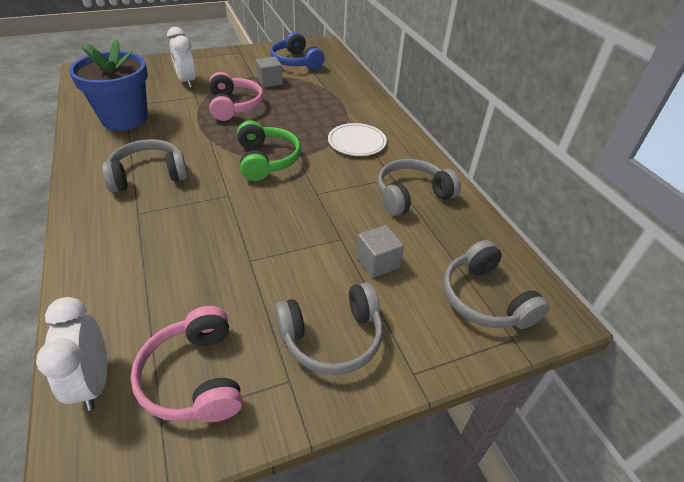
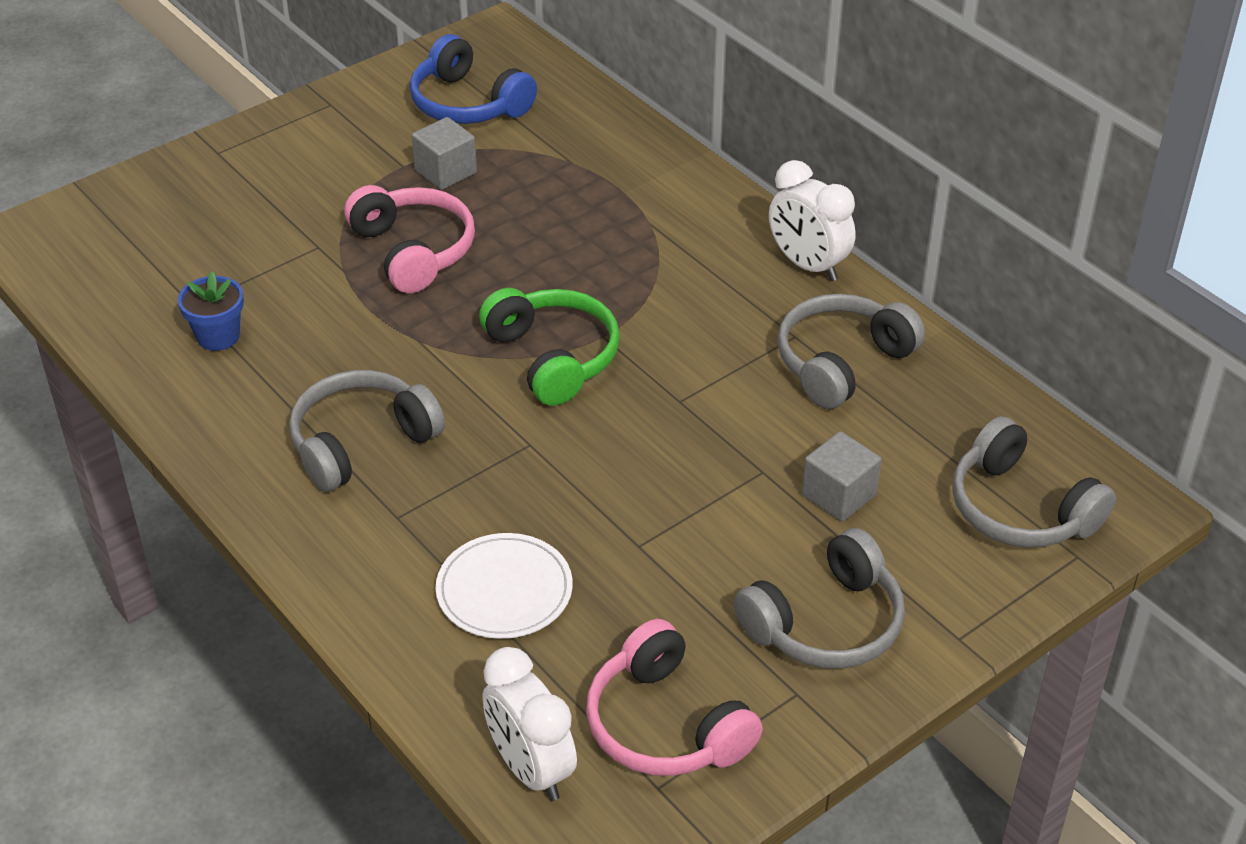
camera: 15 degrees left, 0 degrees up
blue flower pot [69,39,148,131] -> blue flower pot [178,272,244,351], size x0.46
white clock [167,27,196,88] -> white clock moved to [769,160,856,281]
white plate [328,123,387,156] -> white plate moved to [436,533,573,639]

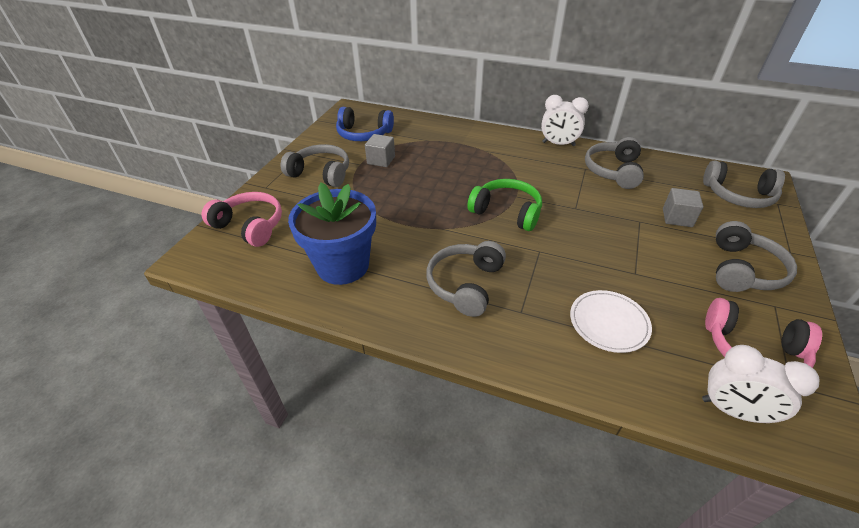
camera: 30 degrees left, 0 degrees up
blue flower pot [178,272,244,351] -> blue flower pot [288,182,376,285], size x2.16
pink headphones [344,185,475,293] -> pink headphones moved to [202,192,282,247]
none -> grey headphones [281,144,349,187]

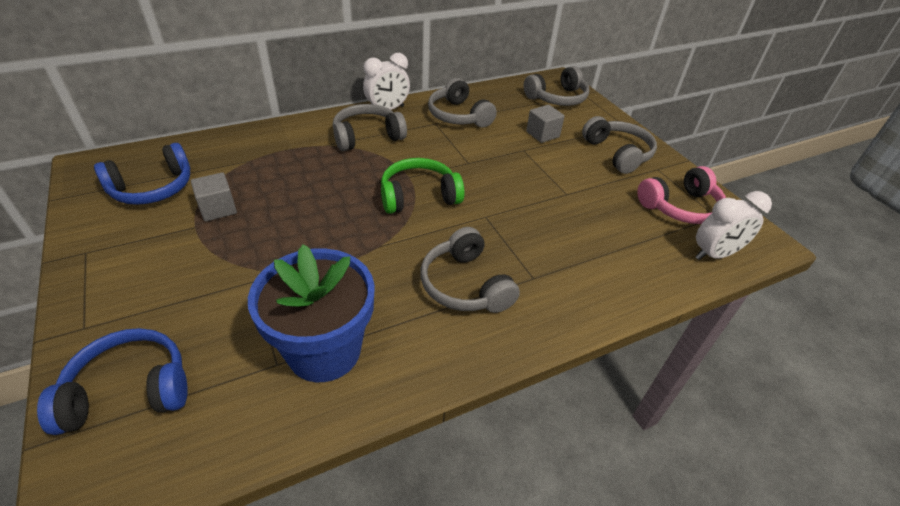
camera: 50 degrees left, 0 degrees up
pink headphones [202,192,282,247] -> blue headphones [37,328,188,435]
grey headphones [281,144,349,187] -> grey headphones moved to [333,104,407,151]
white plate [570,290,652,353] -> none

